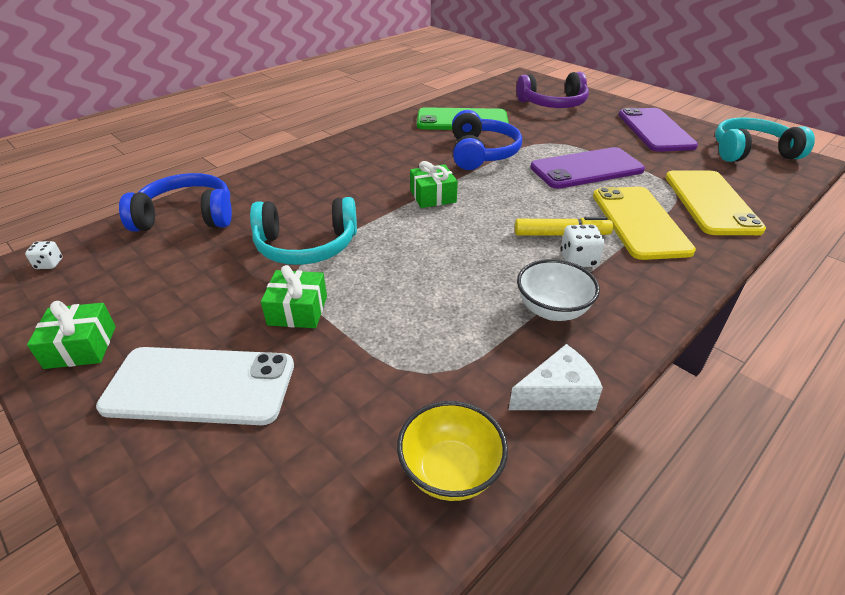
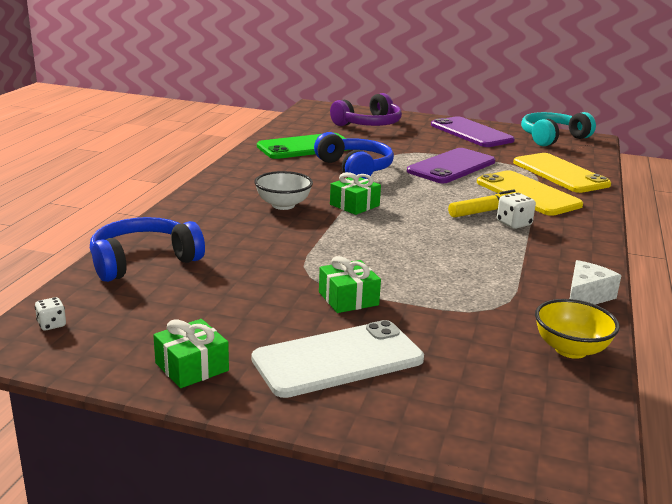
camera: 30 degrees left, 15 degrees down
turquoise headphones [250,197,357,265] -> none
white bowl [517,259,600,321] -> white bowl moved to [254,171,313,210]

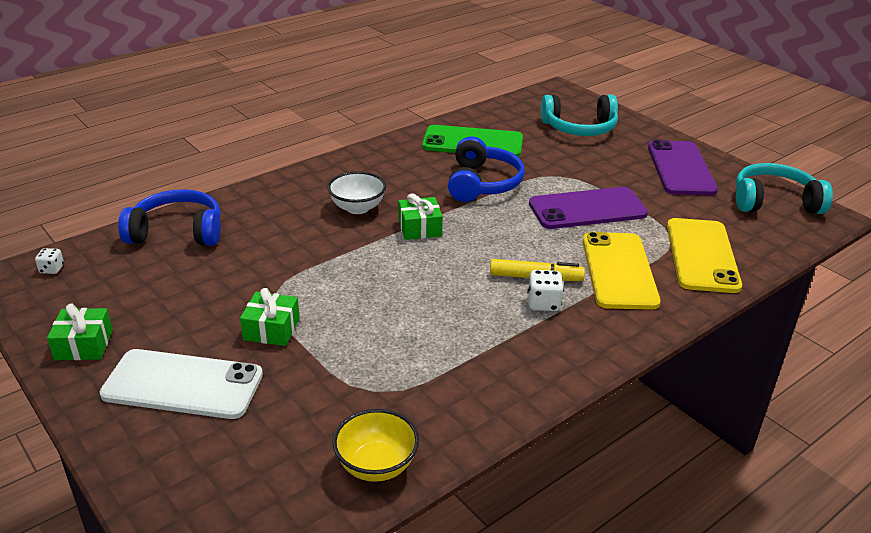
camera: 35 degrees right, 10 degrees up
purple headphones [330,93,402,126] -> turquoise headphones [541,95,618,136]
white cheese [570,260,622,304] -> none

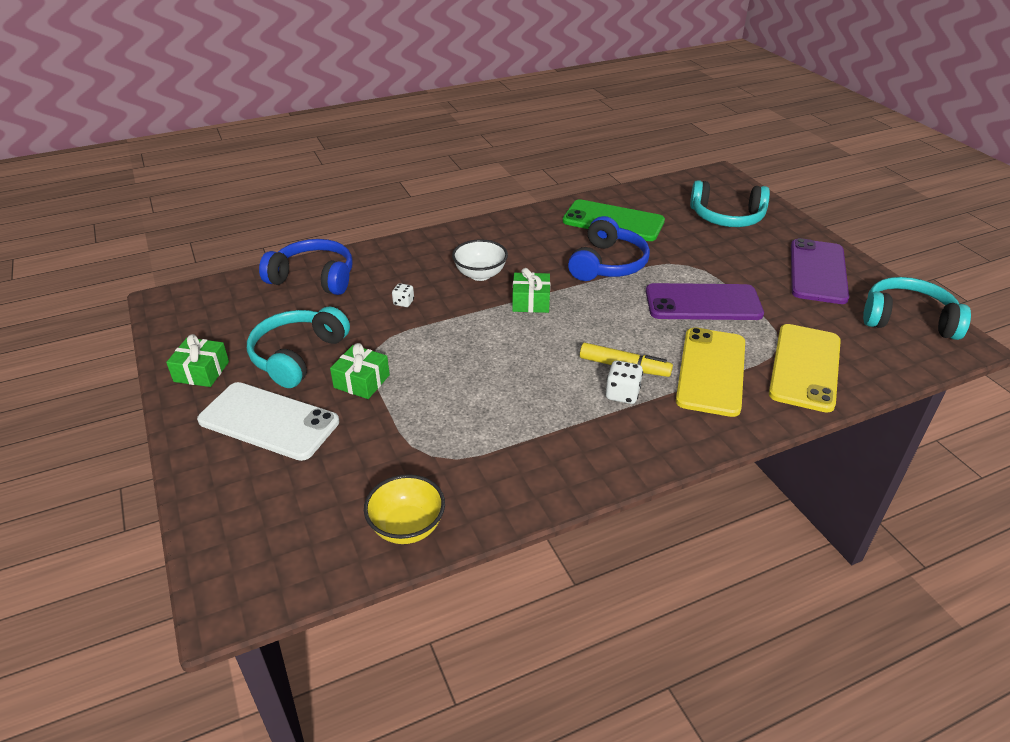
camera: 15 degrees right, 5 degrees up
white dice [35,248,64,274] -> white dice moved to [392,283,414,307]
none -> turquoise headphones [247,306,350,388]

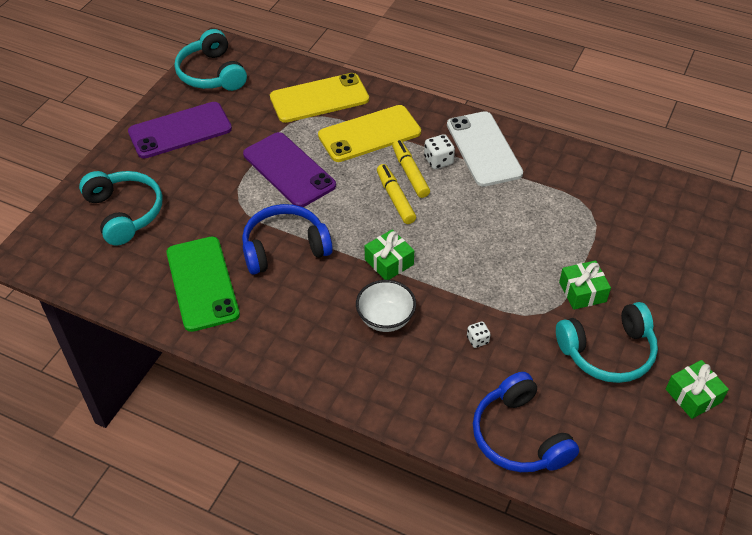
camera: 130 degrees left, 10 degrees up
white phone [197,382,339,461] -> white phone moved to [447,111,523,187]
yellow bowl [364,474,445,544] -> none
none -> yellow marker [377,164,416,224]

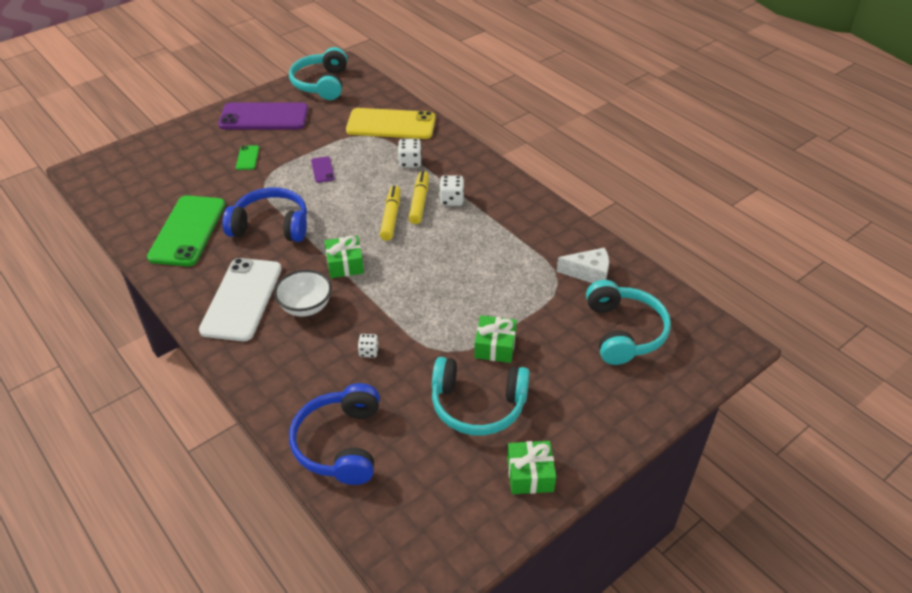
camera: 25 degrees right, 5 degrees down
turquoise headphones [79,171,162,246] -> turquoise headphones moved to [586,280,671,365]
purple phone [243,132,336,207] -> purple phone [311,156,335,183], size x0.43
yellow phone [318,105,421,162] -> white dice [398,139,422,168]
white phone [447,111,523,187] -> white phone moved to [199,258,282,341]
none -> green phone [236,145,259,170]
none -> white cheese [557,247,609,283]

